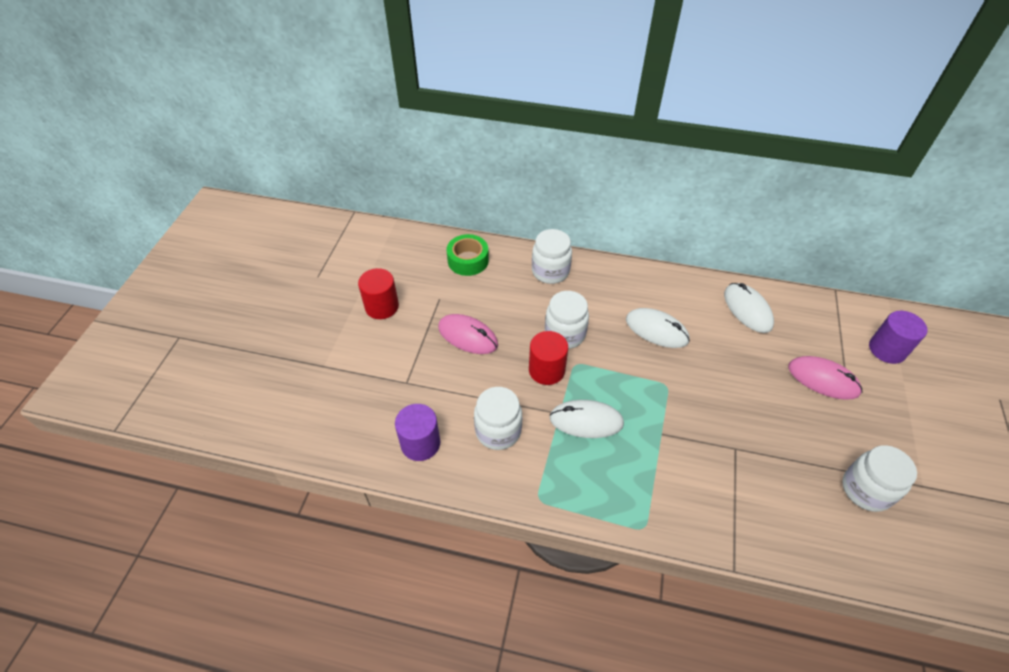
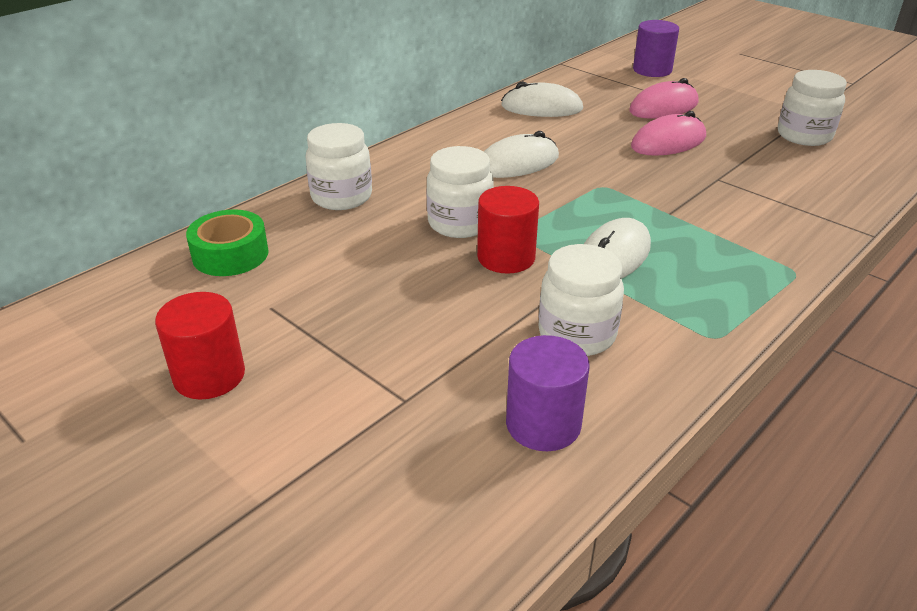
camera: 60 degrees left, 15 degrees down
pink mouse [438,314,498,354] -> pink mouse moved to [631,111,706,156]

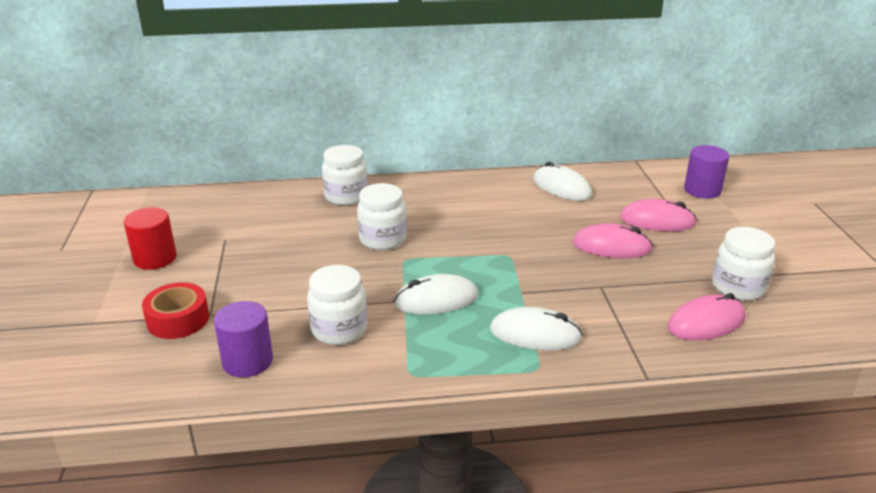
camera: 40 degrees right, 5 degrees down
green tape [186,209,269,276] -> none
red cylinder [477,186,539,274] -> none
white mouse [484,131,559,178] -> white mouse moved to [490,307,583,350]
none -> red tape [142,282,209,339]
none -> pink mouse [667,293,746,340]

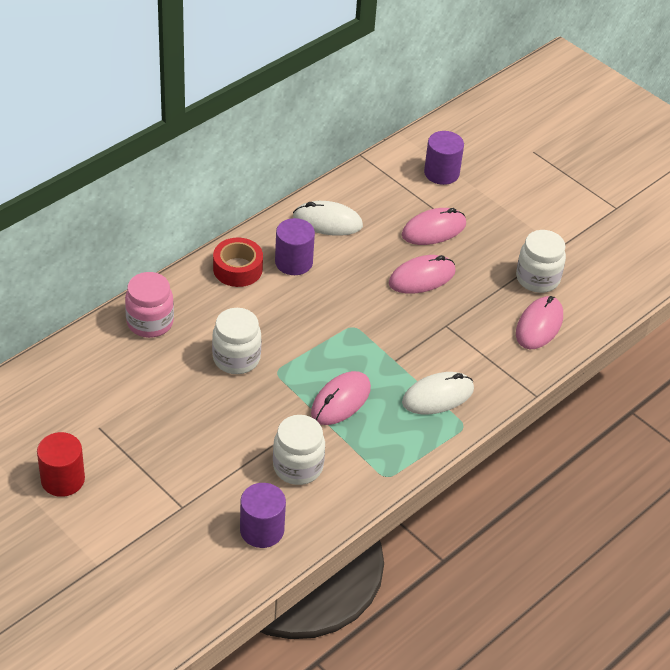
camera: 40 degrees left, 15 degrees up
red tape [142,282,209,339] -> red tape moved to [213,238,263,287]
white jar [322,145,368,205] -> pink jar [125,272,174,338]
white mouse [393,274,479,315] -> pink mouse [311,371,371,425]
none -> purple cylinder [275,218,315,275]

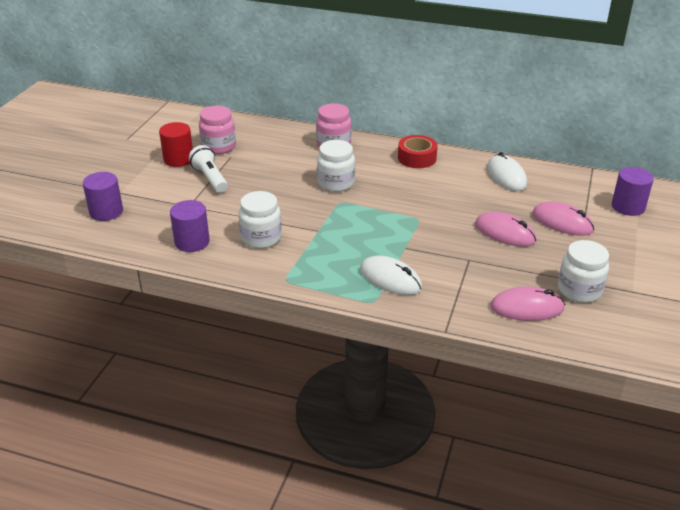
camera: 65 degrees right, 10 degrees down
purple cylinder [275,218,315,275] -> purple cylinder moved to [83,172,123,221]
pink mouse [311,371,371,425] -> none
none -> white flashlight [189,145,228,193]
none -> pink jar [199,106,236,154]

